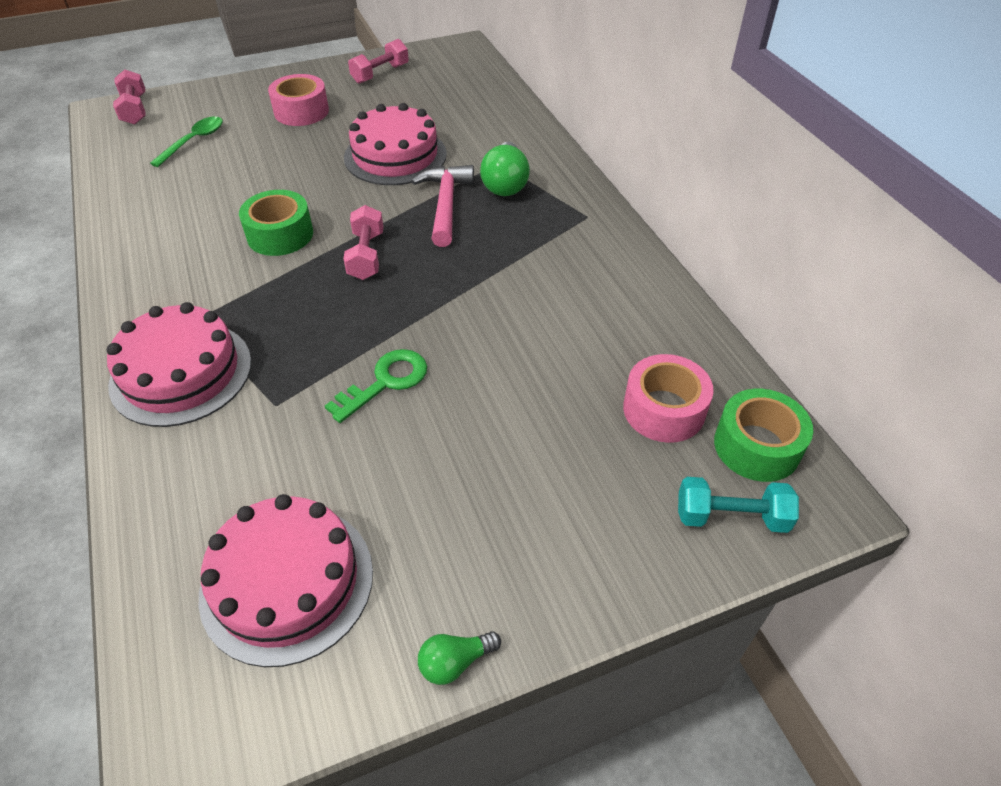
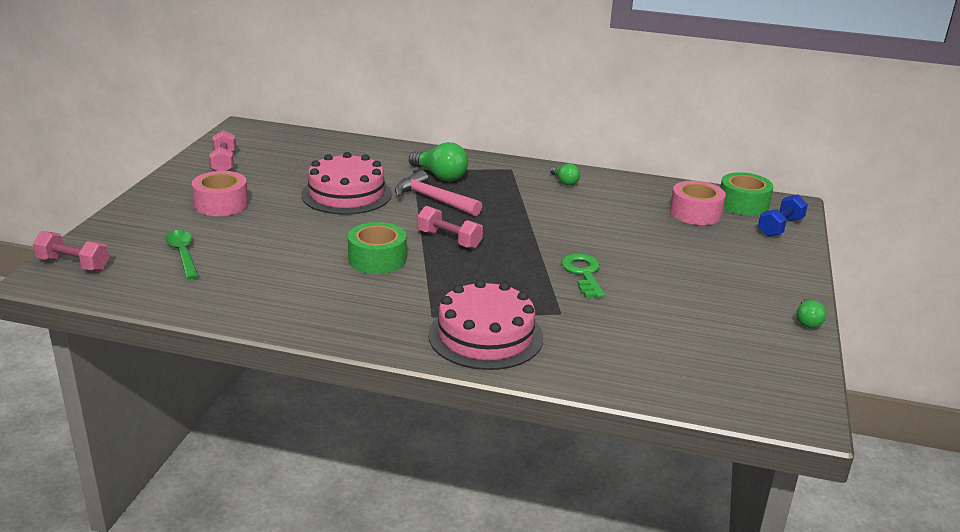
camera: 55 degrees left, 20 degrees down
pink cake [199,494,373,667] -> none
turquoise dumbbell [678,477,799,533] -> blue dumbbell [758,195,808,237]
none -> green light bulb [550,163,580,186]

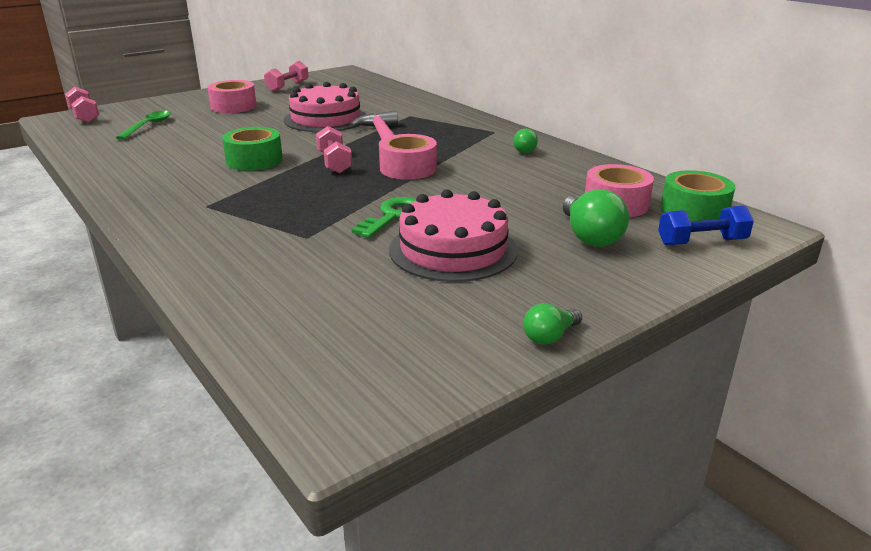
camera: 40 degrees right, 0 degrees up
green light bulb [409,142,468,181] -> green light bulb moved to [563,189,629,247]
pink cake [428,280,543,370] -> pink cake moved to [389,189,518,282]
none -> pink tape [379,134,437,180]

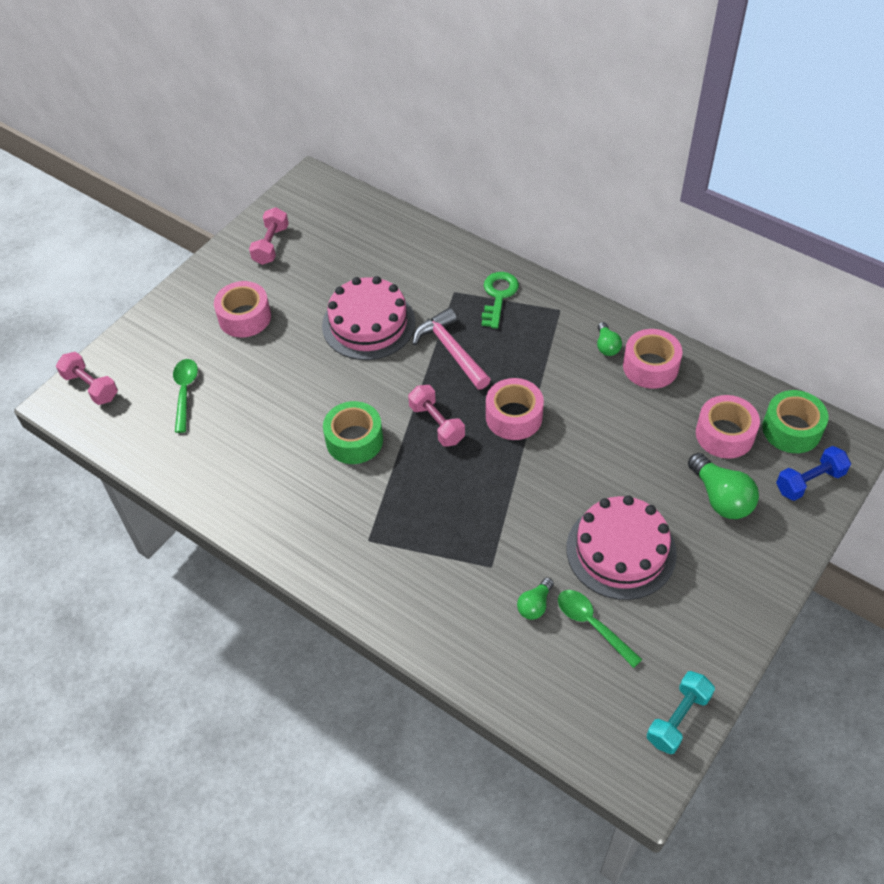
camera: 15 degrees left, 25 degrees up
green key [352,197,416,238] -> green key moved to [482,272,519,329]
green light bulb [523,303,582,345] -> green light bulb moved to [517,578,554,620]
none -> green spoon [558,590,643,668]
none -> pink tape [623,329,682,389]
none -> turquoise dumbbell [647,671,715,754]

